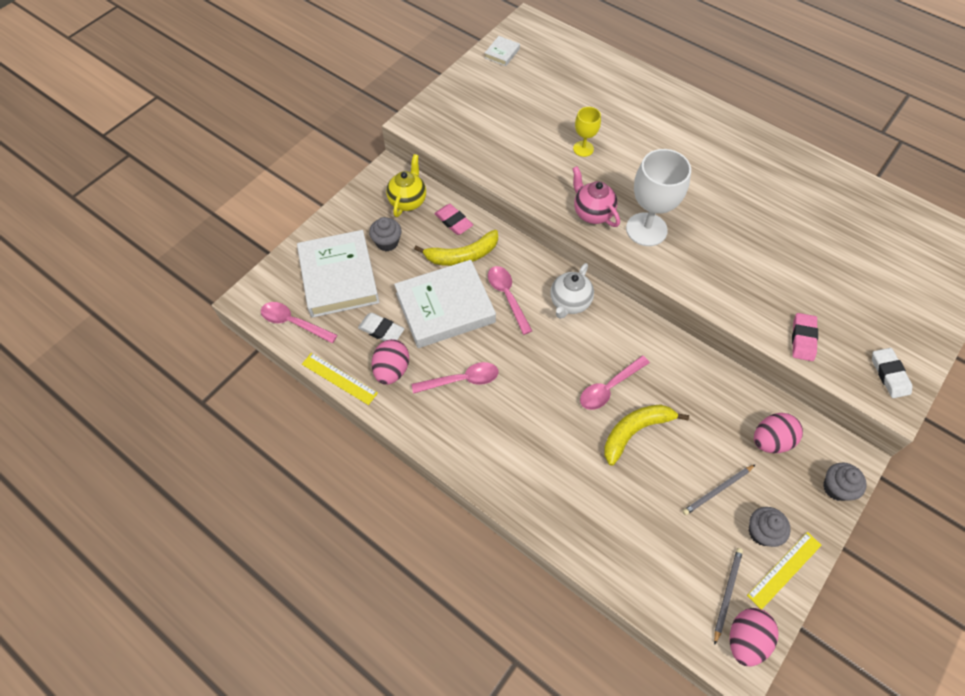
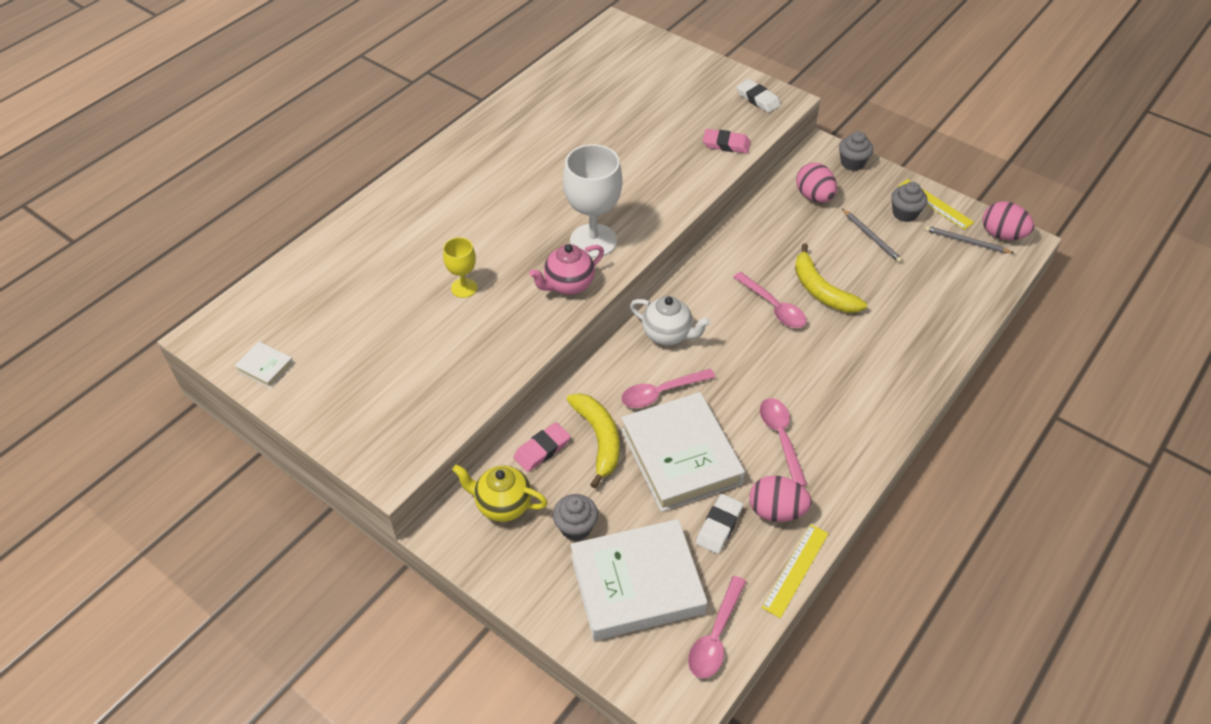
camera: 90 degrees left, 10 degrees down
white eraser [872,348,912,398] -> white eraser turned 60 degrees clockwise [737,79,781,113]

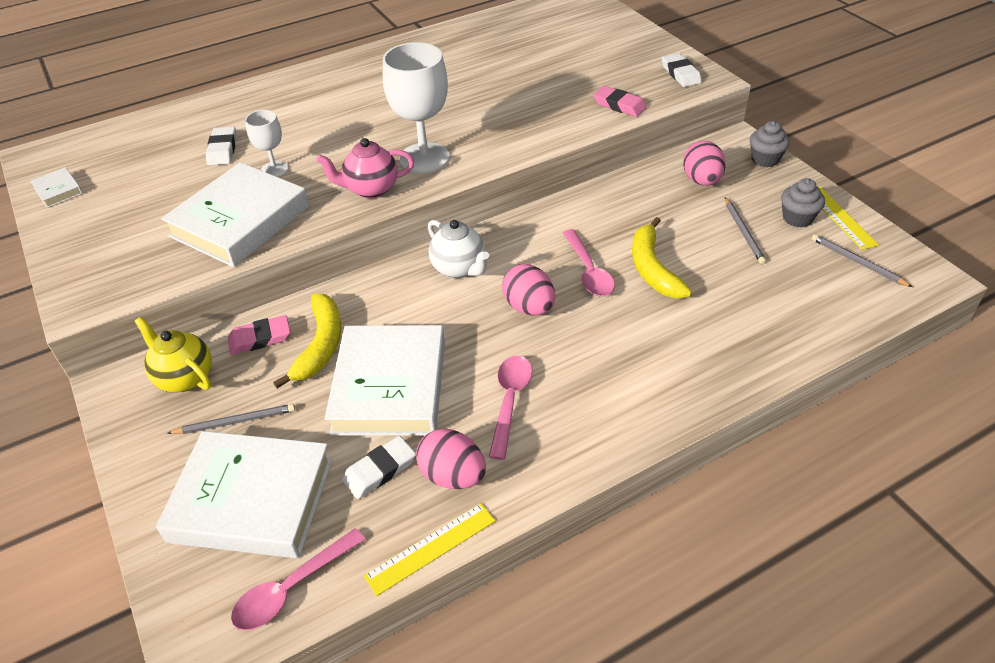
camera: 25 degrees right, 5 degrees down
yellow goblet [443,237,477,298] -> white goblet [245,110,289,177]
grey cupcake [553,494,598,541] -> grey pencil [167,404,295,434]
pink spoon [621,369,716,408] -> none
pink egg [983,201,1034,240] -> pink egg moved to [502,264,555,316]
none -> white book [161,162,309,267]
none -> white eraser [206,126,237,165]

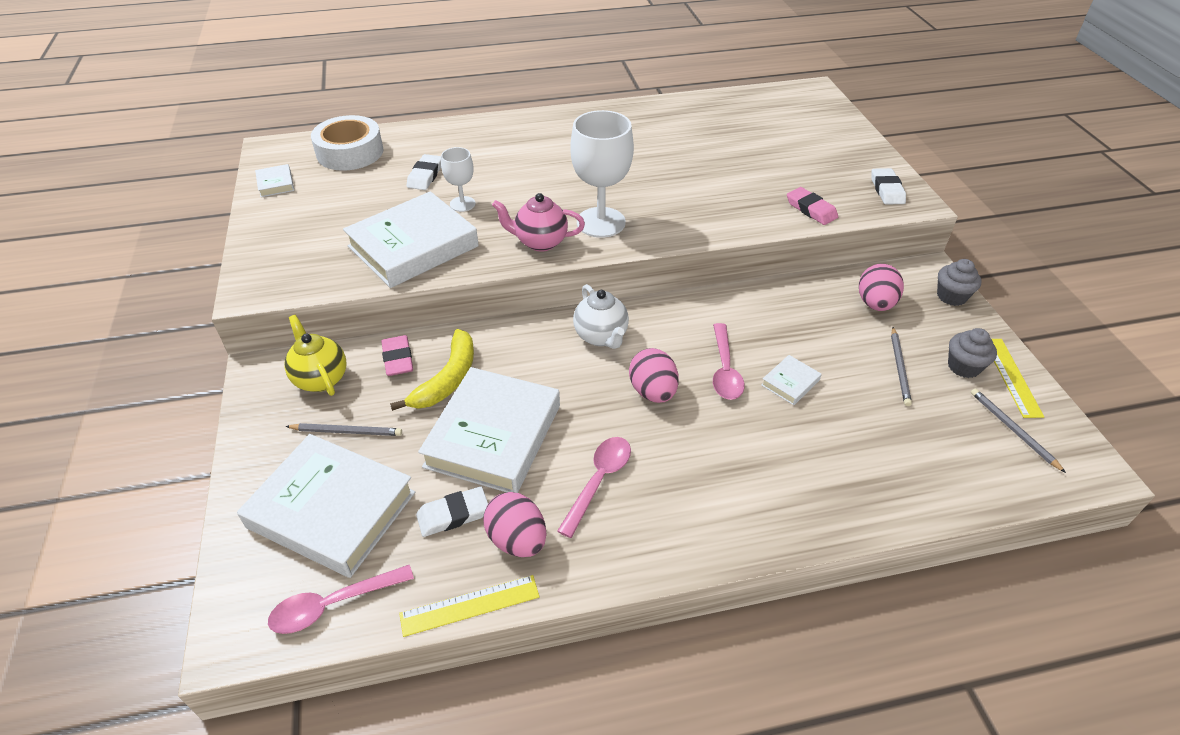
camera: 15 degrees right, 0 degrees up
pink eraser [228,315,290,355] -> pink eraser turned 75 degrees clockwise [381,335,413,376]
yellow banana [632,217,692,298] -> white book [761,355,822,405]
none -> white tape [311,115,383,171]

